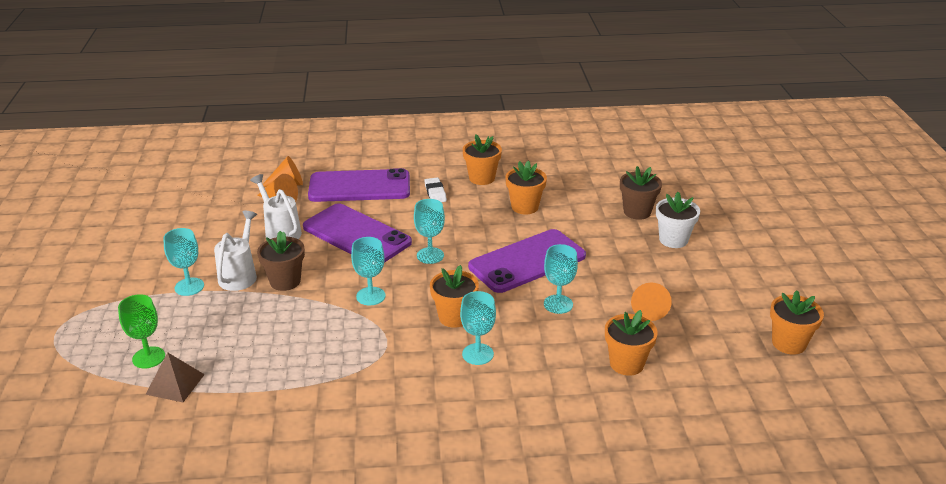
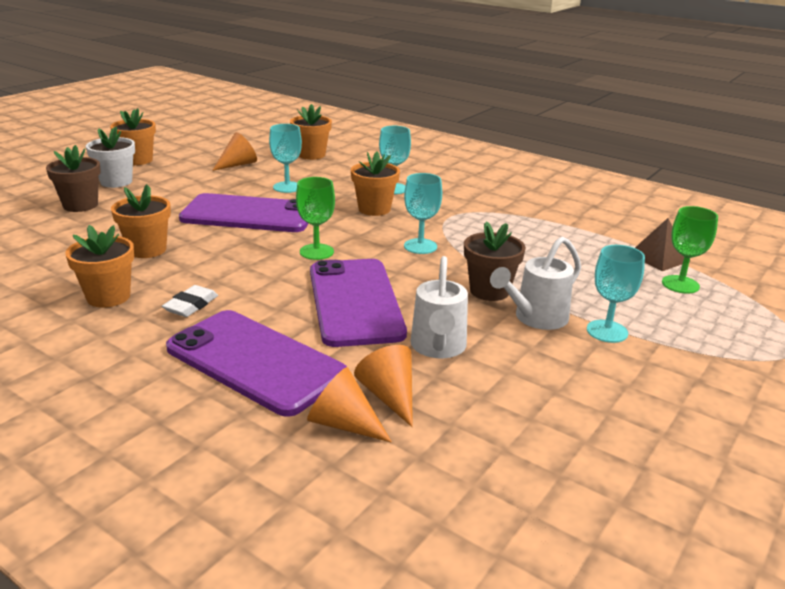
camera: 140 degrees left, 5 degrees down
turquoise goblet [414,199,445,264] -> green goblet [296,177,335,260]
orange flower pot [770,290,824,355] -> orange flower pot moved to [110,108,156,165]

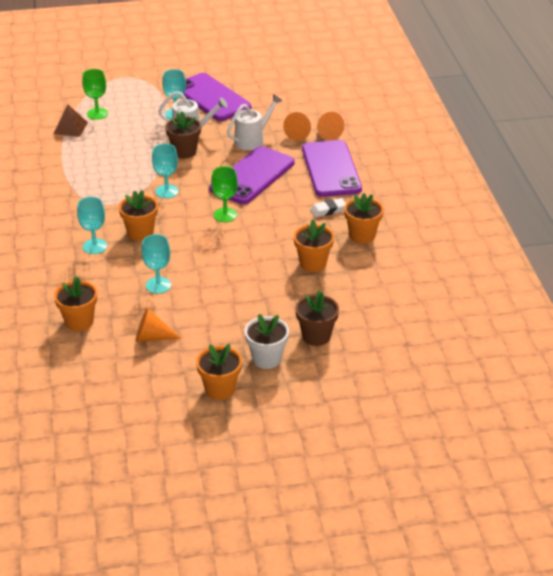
camera: 135 degrees left, 10 degrees up
purple phone [179,193,309,232] -> purple phone moved to [184,73,251,121]

